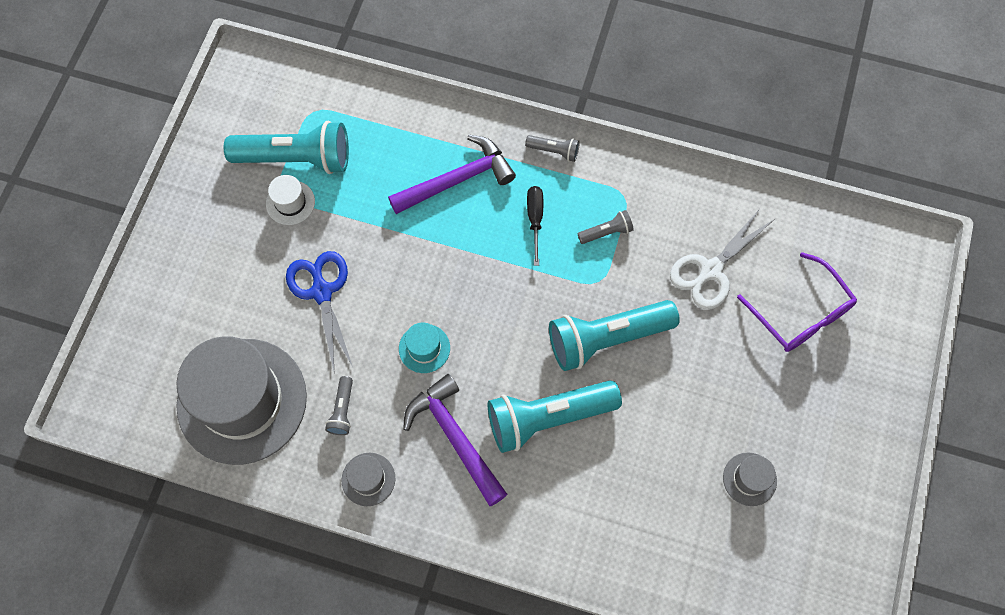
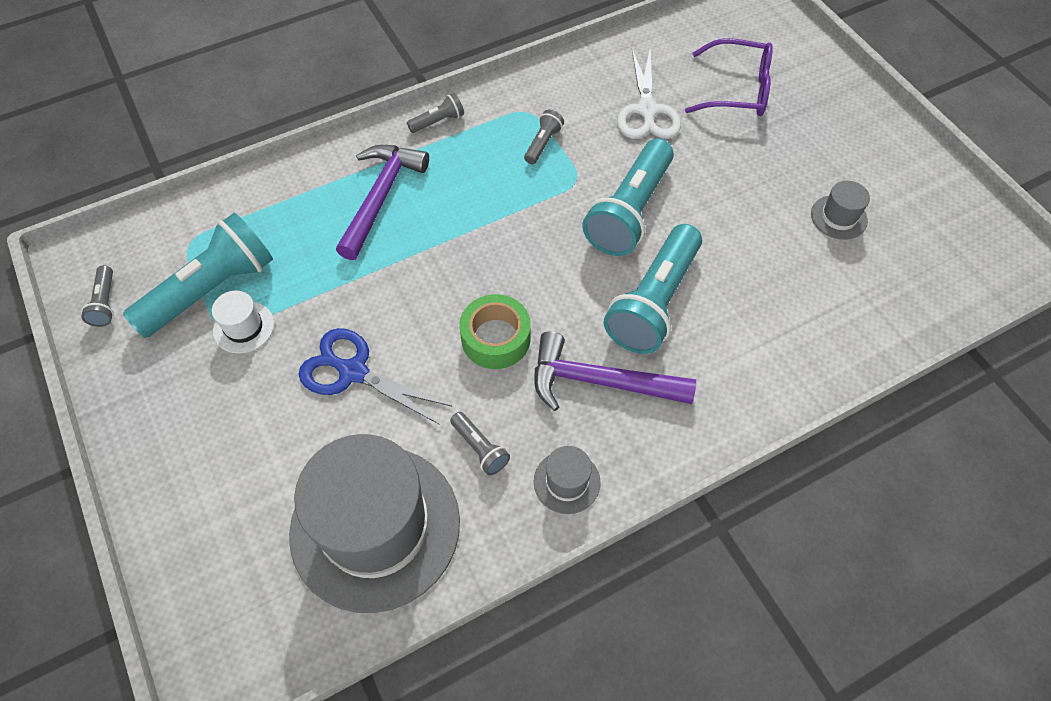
camera: 45 degrees left, 10 degrees down
turquoise hat [399,322,450,373] -> green tape [459,294,531,369]
black screwdriver [527,186,543,266] -> none
none -> grey flashlight [81,265,114,327]

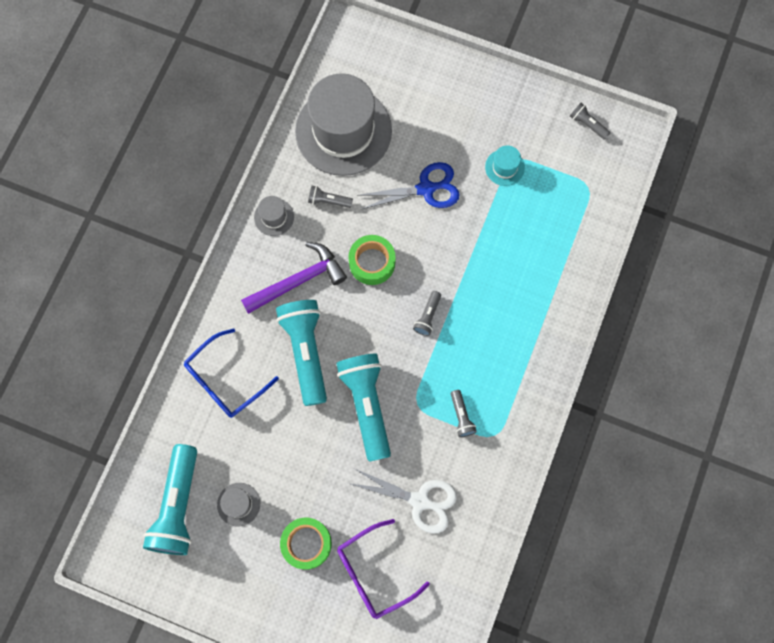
camera: 140 degrees right, 15 degrees up
turquoise flashlight [123,213,273,338] -> turquoise flashlight moved to [143,444,197,555]
white hat [212,291,274,354] -> turquoise hat [485,146,525,186]
purple hammer [336,145,429,260] -> none
grey flashlight [407,93,464,133] -> grey flashlight moved to [413,291,441,336]
white scissors [617,49,681,139] -> white scissors turned 150 degrees clockwise [348,469,457,534]
none -> blue glasses [184,328,279,418]
none -> green tape [280,518,332,569]

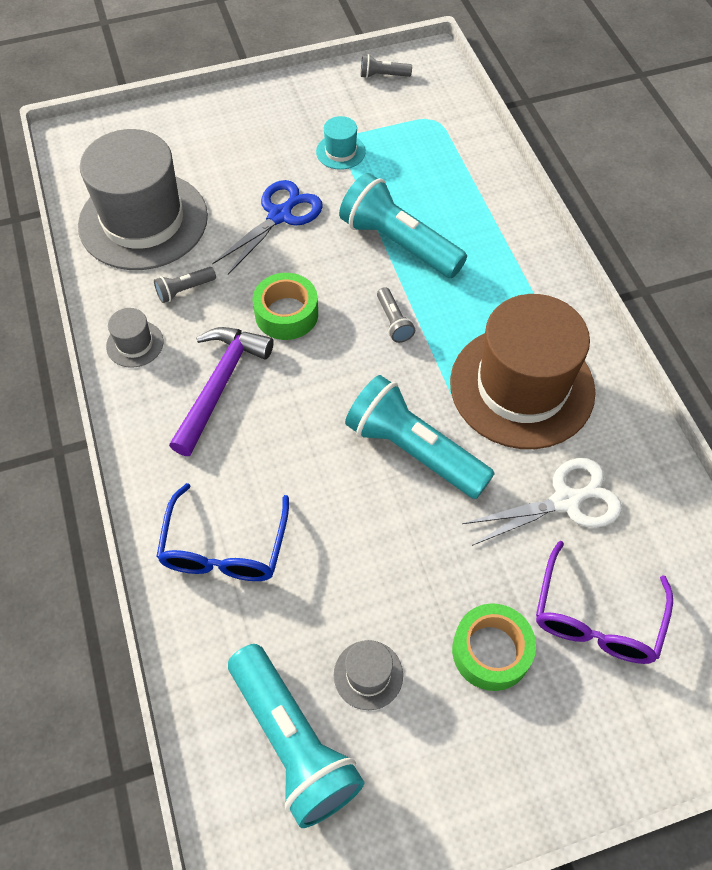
camera: 40 degrees left, 15 degrees down
turquoise flashlight [276,300,327,406] -> turquoise flashlight moved to [339,173,467,278]
grey flashlight [451,390,477,437] -> brown hat [450,294,596,449]

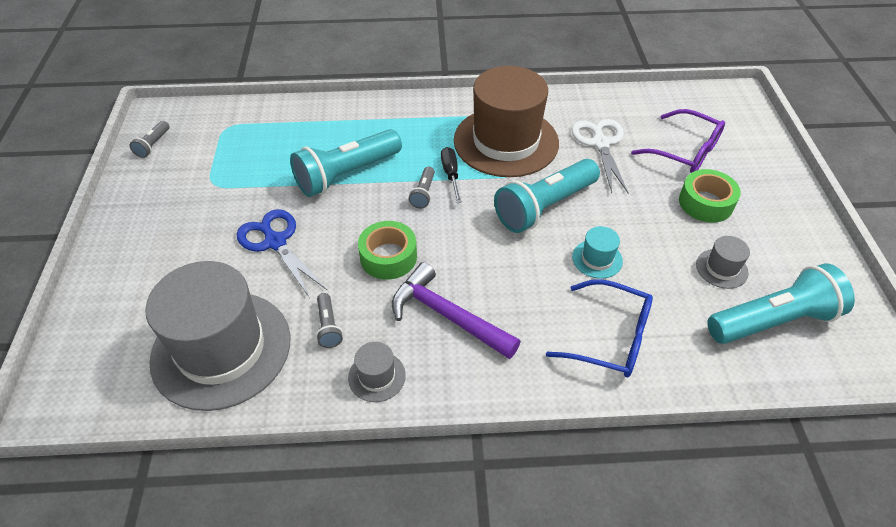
camera: 75 degrees left, 10 degrees down
turquoise hat [316,116,366,170] -> turquoise hat moved to [572,226,623,279]
grey flashlight [377,287,415,343] -> grey flashlight turned 105 degrees clockwise [409,166,435,208]
none -> black screwdriver [441,147,462,203]

